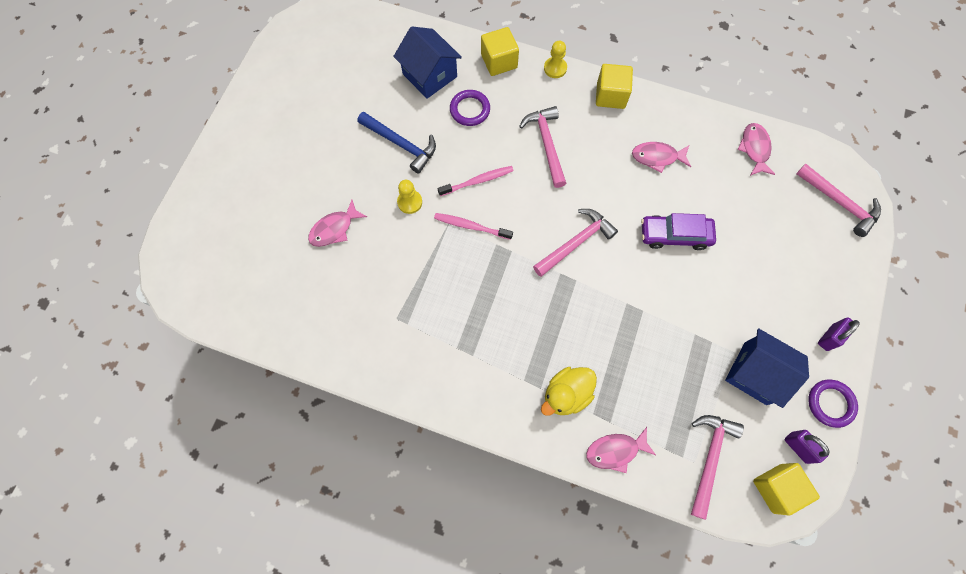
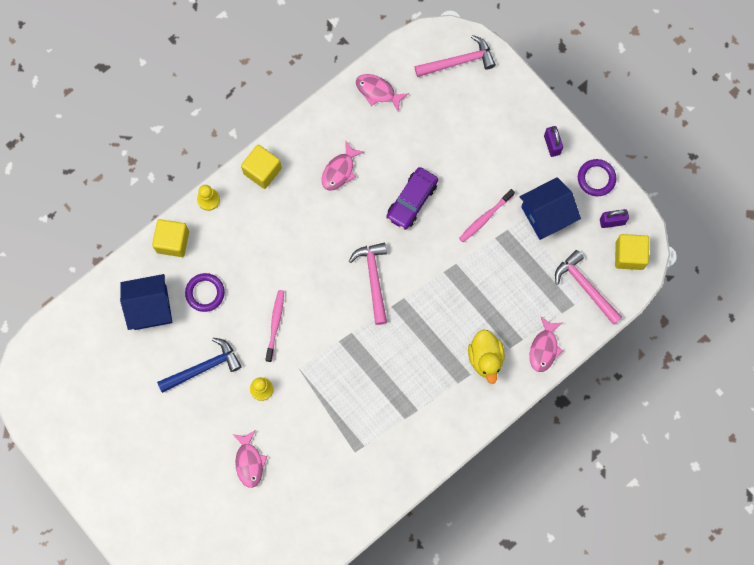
camera: 60 degrees left, 5 degrees up
pink toothbrush [434,213,513,240] -> pink toothbrush moved to [459,189,515,242]
pink hammer [519,106,566,188] -> none

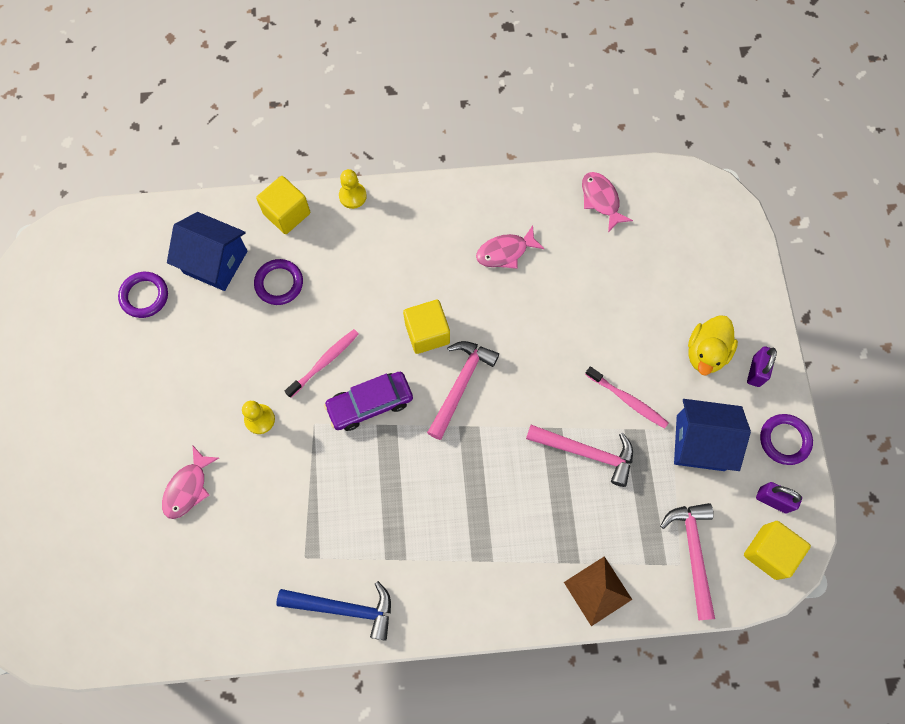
camera: 35 degrees right, 5 degrees down
blue hammer [157,338,242,393] -> blue hammer moved to [276,581,391,641]
yellow cube [241,145,282,189] -> yellow cube moved to [403,300,450,354]
purple car [386,167,438,230] -> purple car moved to [324,372,413,431]
pink hammer [414,35,496,77] -> pink hammer moved to [526,425,633,487]
pink toothbrush [459,189,515,242] -> pink toothbrush turned 135 degrees counterclockwise [585,367,669,429]
yellow duck [468,329,505,384] -> yellow duck moved to [688,315,738,375]
pink fish [530,316,563,372] -> brown pyramid [564,556,632,626]
none -> purple ring [118,272,168,318]

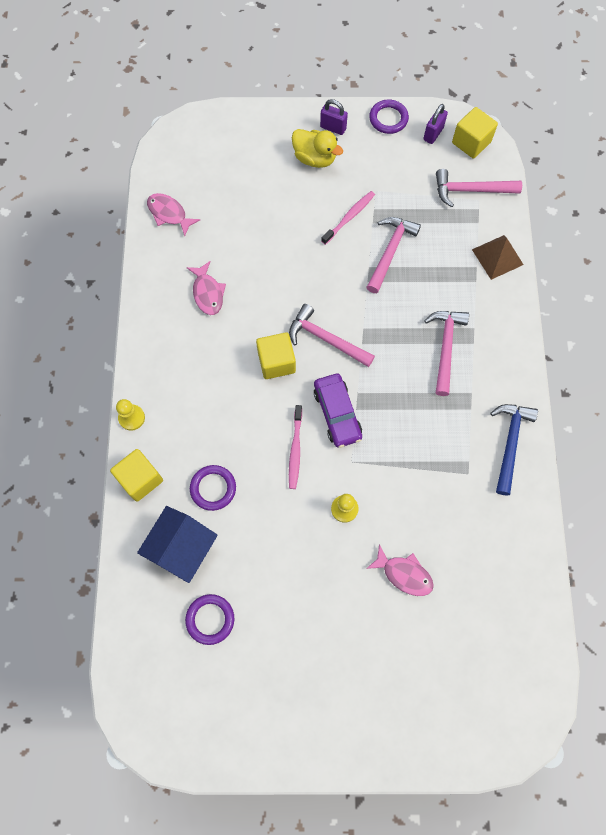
camera: 85 degrees left, 0 degrees up
pink toothbrush [284,329,359,398] -> pink toothbrush turned 135 degrees counterclockwise [289,405,302,489]
pink fish [582,172,633,232] -> pink fish turned 60 degrees clockwise [147,193,200,236]
blue house [674,399,751,471] -> none
none -> pink hammer [424,311,469,396]

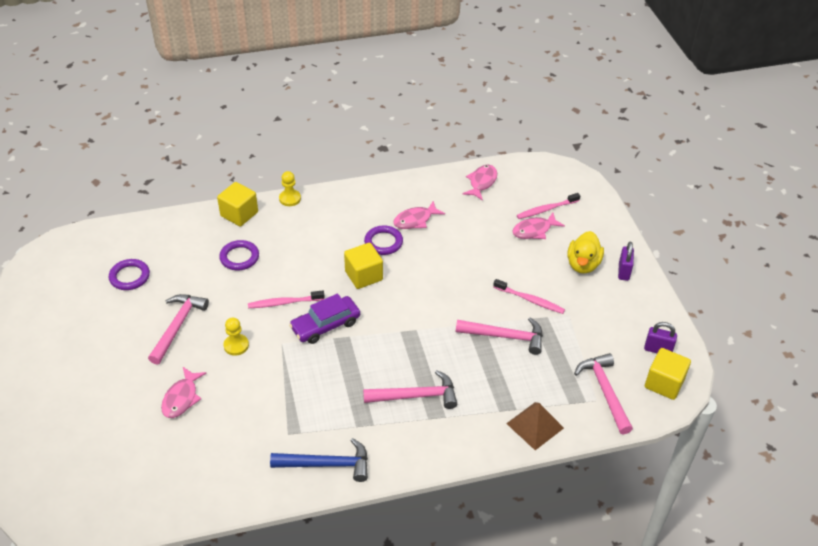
camera: 75 degrees right, 25 degrees down
blue house [137,506,218,583] -> none
pink hammer [289,304,375,367] -> pink hammer moved to [148,294,209,364]
purple ring [369,99,409,134] -> purple ring moved to [364,225,403,255]
none -> pink fish [512,213,565,239]
none -> pink toothbrush [517,193,580,219]

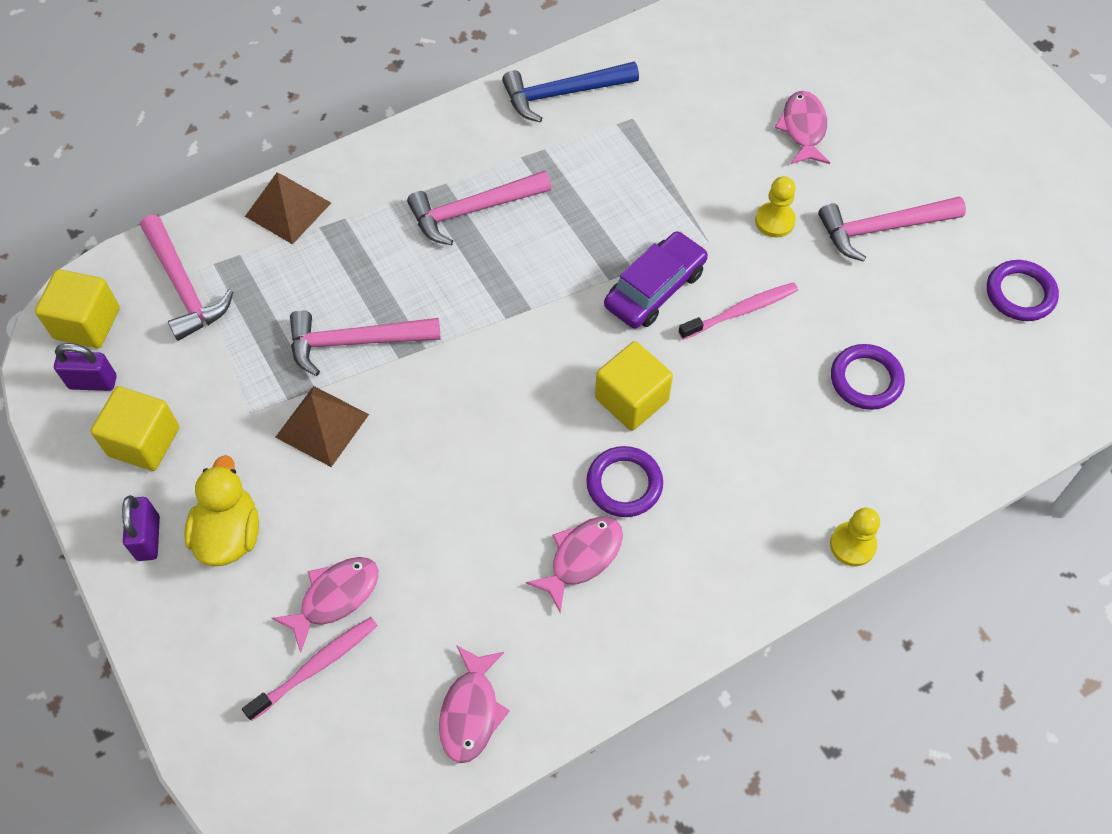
camera: 165 degrees right, 15 degrees up
pink hammer [148,294,209,364] -> pink hammer turned 75 degrees clockwise [818,196,966,262]
yellow cube [217,182,258,226] -> yellow cube moved to [91,386,179,471]
pink toothbrush [493,279,565,314] -> brown pyramid [275,386,369,467]

